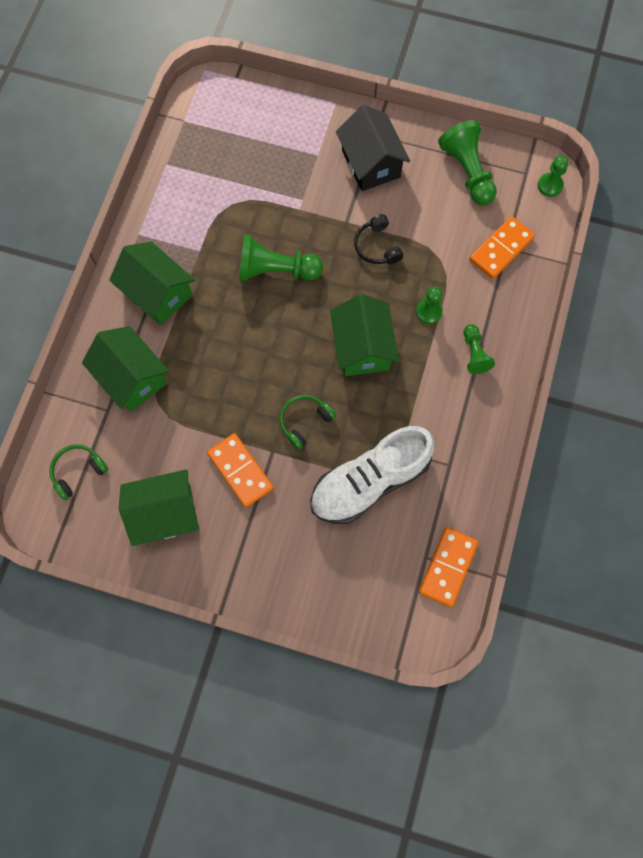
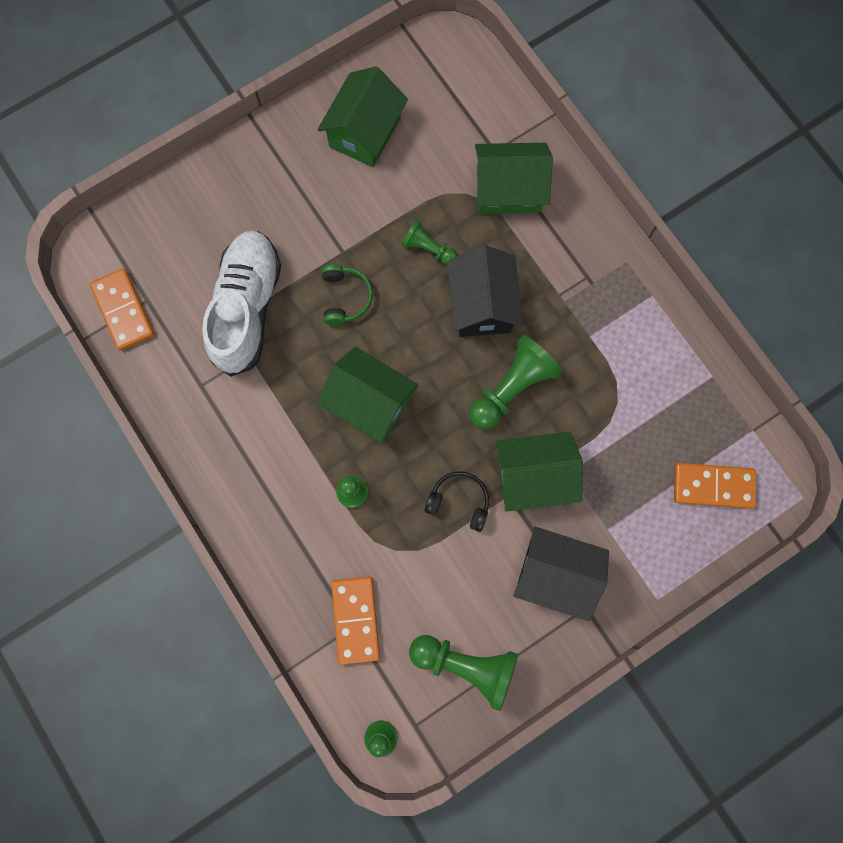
camera: 130 degrees right, 5 degrees up
green headphones [49,445,108,500] -> none
green house [109,242,195,325] -> green house moved to [495,431,583,512]
orange domino [207,433,274,508] -> orange domino moved to [674,463,756,509]
green pawn [463,324,495,374] -> green pawn moved to [401,219,458,265]
none -> black house [447,245,523,337]

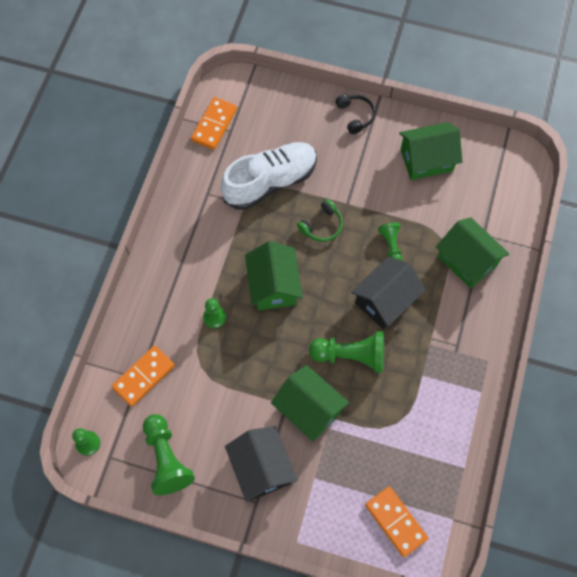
camera: 50 degrees right, 10 degrees down
black headphones [424,471,489,532] -> black headphones moved to [335,94,375,134]

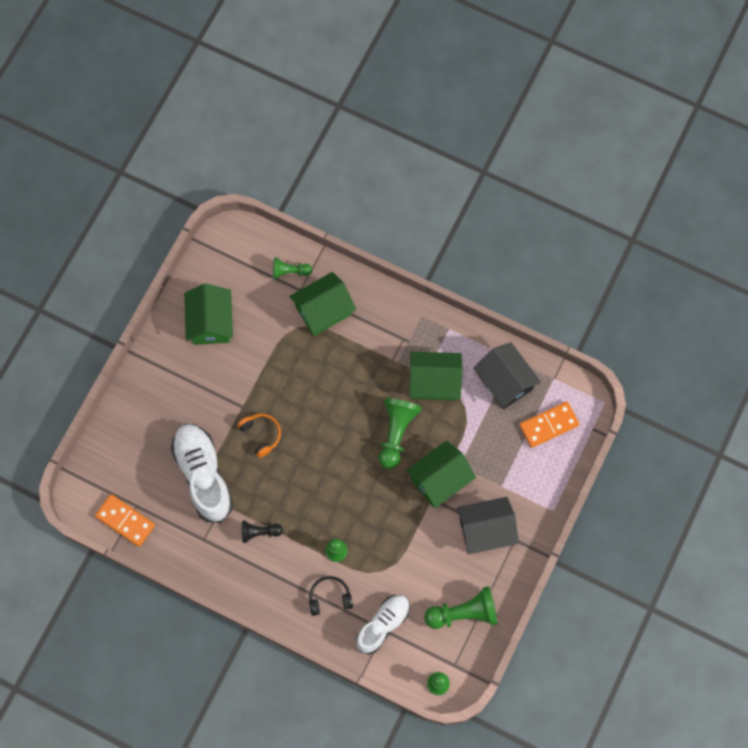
camera: 80 degrees left, 5 degrees up
orange domino [112,346,175,407] -> white shoe [356,595,410,655]
green house [245,241,303,310] -> green house moved to [409,352,463,400]
green headphones [297,199,343,242] -> orange headphones [238,414,281,458]
black headphones [335,94,375,134] -> black headphones moved to [309,576,353,616]
black house [351,257,425,329] -> black house moved to [473,342,541,409]
green pawn [378,223,402,260] -> green pawn moved to [273,258,312,279]
none -> black pawn [242,521,283,543]

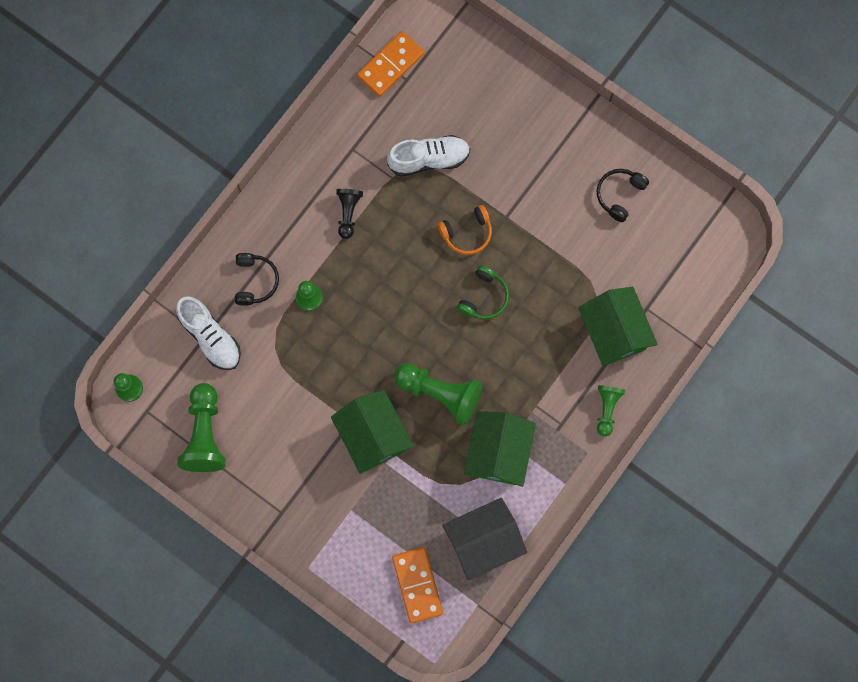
camera: 100 degrees right, 5 degrees up
white shoe [171,424,233,523] -> white shoe [387,135,470,176], size x0.66
green house [184,284,233,345] -> black headphones [597,169,649,222]
green pawn [273,258,312,279] -> green pawn moved to [597,385,625,436]
black house [457,497,519,555] -> none
none -> green headphones [457,265,509,320]

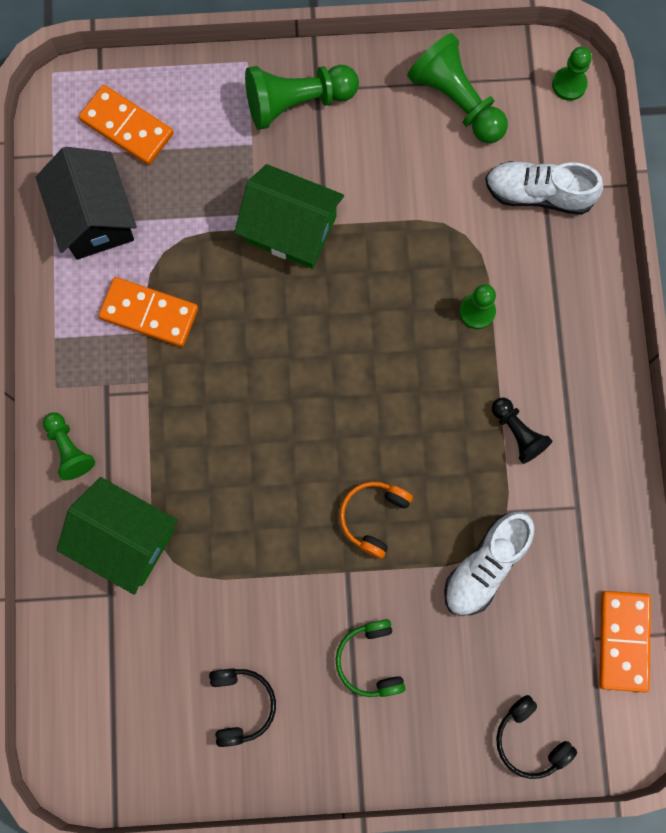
camera: 140 degrees right, 0 degrees up
black headphones [235,253,279,306] -> black headphones moved to [496,695,577,779]
green pawn [395,363,482,426] -> green pawn moved to [245,65,359,130]
black house [442,498,527,580] -> black house turned 45 degrees counterclockwise [36,147,137,259]
green headphones [457,265,509,320] -> green headphones moved to [336,619,406,697]
green house [464,411,536,487] -> orange domino [98,277,198,347]

